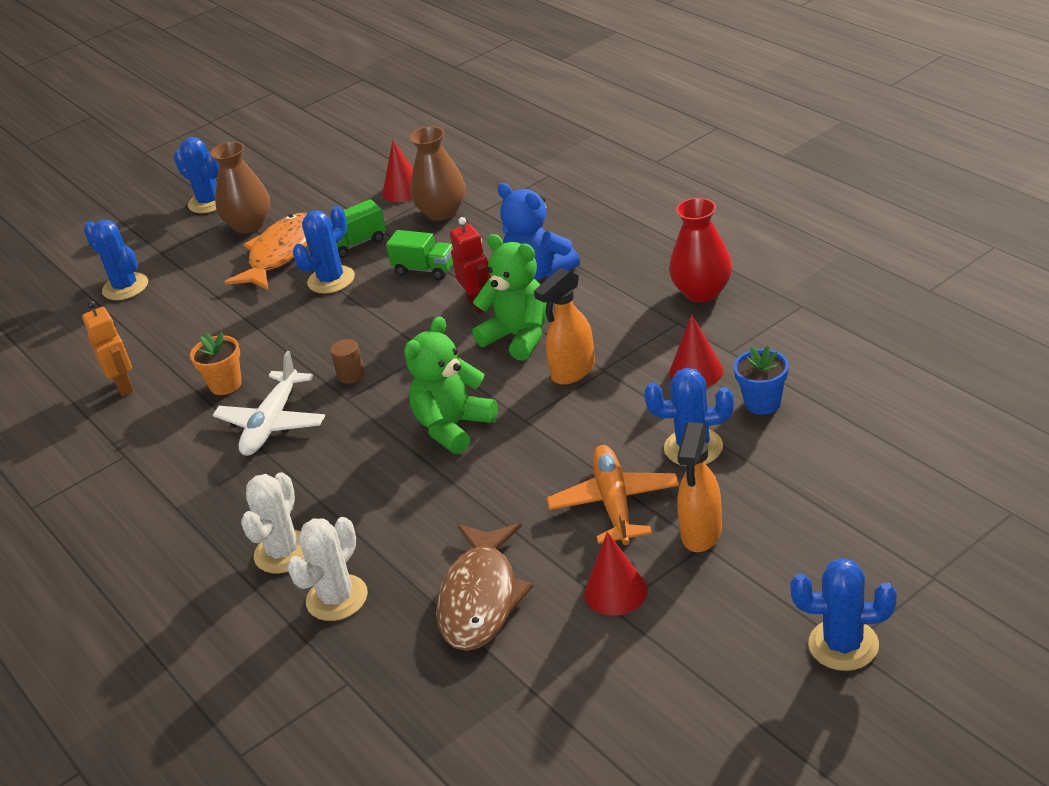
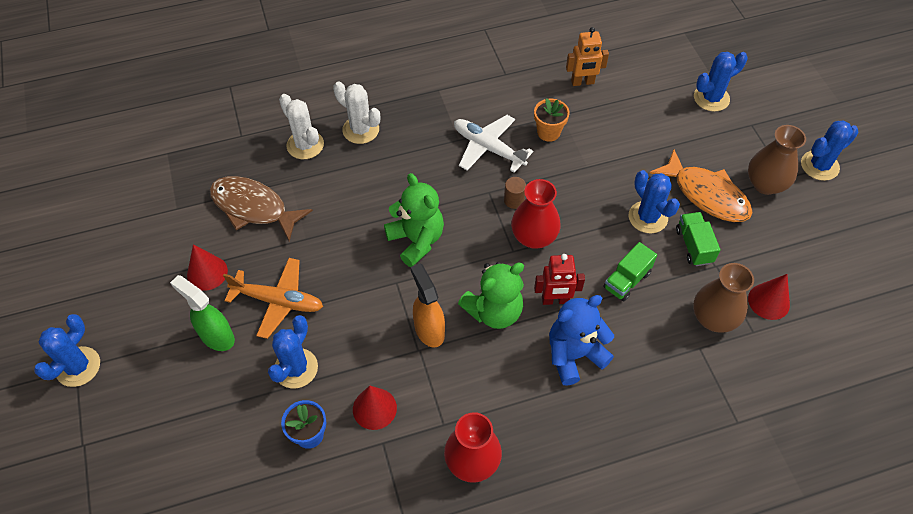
camera: 105 degrees right, 20 degrees up
orange spray bottle [677,422,722,552] -> green spray bottle [170,275,235,351]
none -> red vase [511,179,560,249]

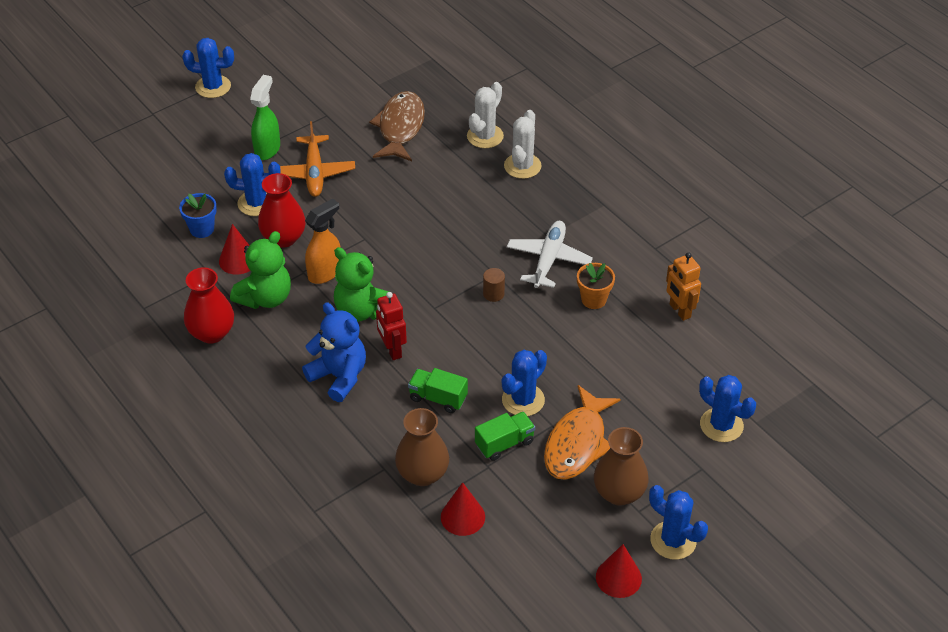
camera: 70 degrees right, 10 degrees down
red cone [187,244,228,291] -> red cone moved to [596,544,642,598]
green teddy bear [384,173,444,267] -> green teddy bear moved to [230,231,291,309]
red vase [511,179,560,249] -> red vase moved to [258,173,306,248]

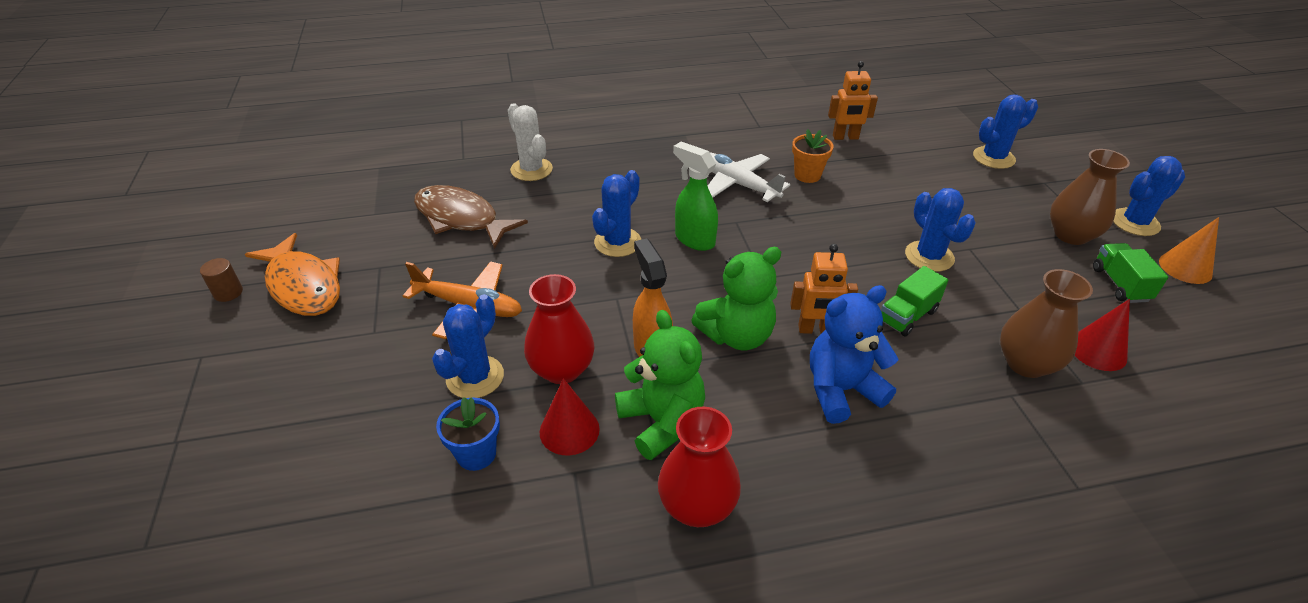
camera: 65 degrees left, 5 degrees down
blue cactus [182,38,234,98] -> blue cactus moved to [592,170,641,257]
green spray bottle [250,75,280,160] -> green spray bottle moved to [673,141,718,251]
red robot [376,292,407,360] -> orange robot [790,244,858,334]
green truck [475,412,535,461] -> green truck moved to [1093,243,1168,303]
brown cylinder [483,268,505,302] -> brown cylinder moved to [200,258,243,302]
white cactus [504,110,542,179] -> none
orange fish [544,385,621,480] -> orange fish moved to [245,233,340,316]
red cone [596,544,642,598] -> orange cone [1159,217,1219,284]

